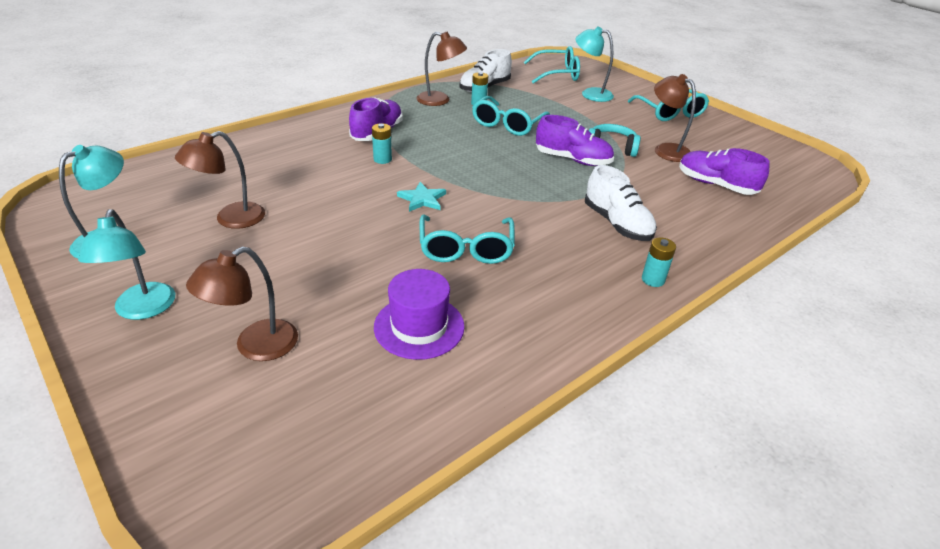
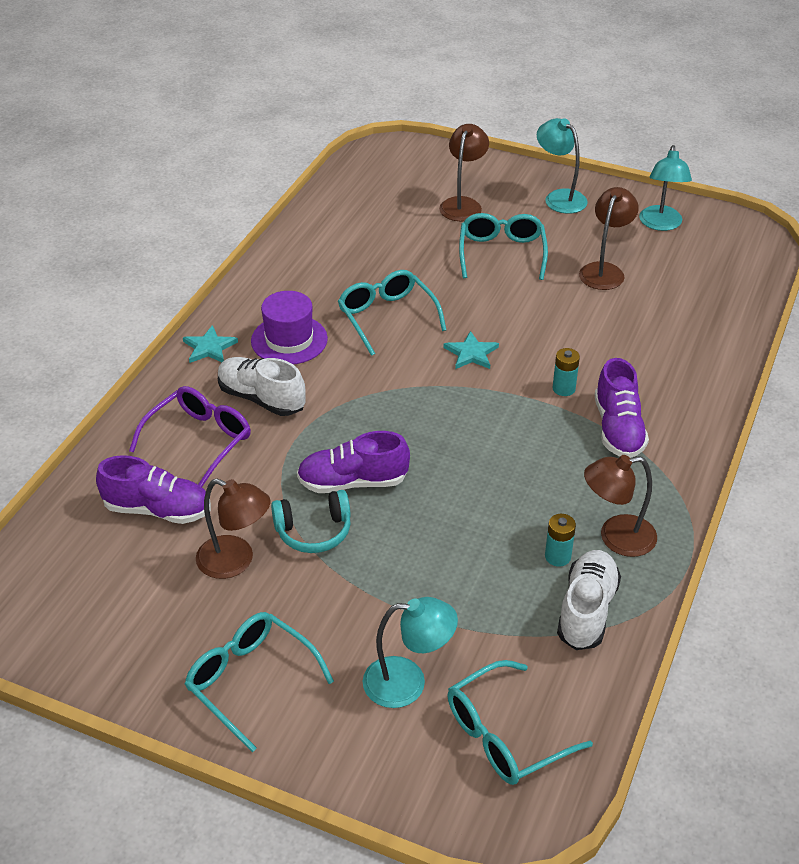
camera: 155 degrees right, 5 degrees up
purple hat [374,269,465,360] -> purple hat moved to [251,291,328,364]
turquoise glasses [472,96,550,136] -> turquoise glasses moved to [459,213,548,280]
turquoise battery [642,237,676,287] -> turquoise star [183,325,238,363]
none -> purple glasses [129,386,251,487]

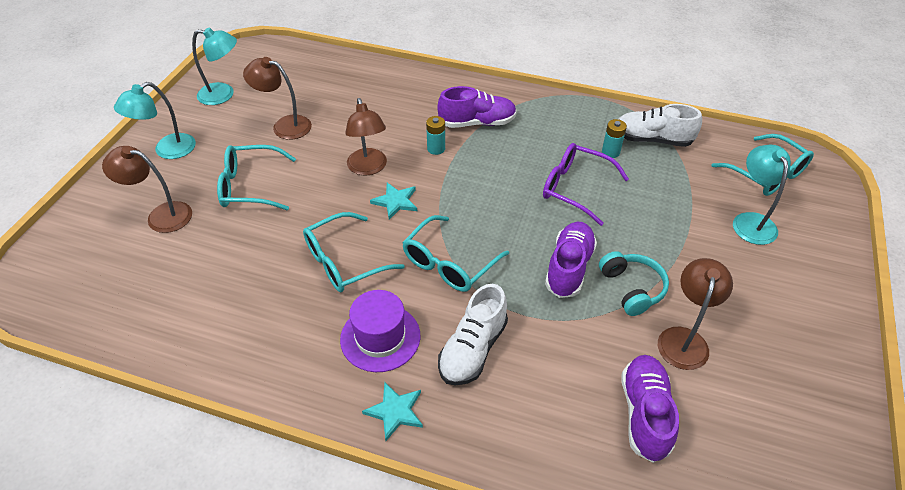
camera: 95 degrees left, 5 degrees up
purple glasses [129,386,251,487] -> purple glasses moved to [543,143,629,226]
turquoise glasses [185,612,334,752] -> turquoise glasses moved to [402,215,509,292]
purple shoe [297,431,410,493] -> purple shoe turned 150 degrees counterclockwise [545,222,597,298]
brown lamp [584,455,657,557] -> brown lamp moved to [345,98,387,176]

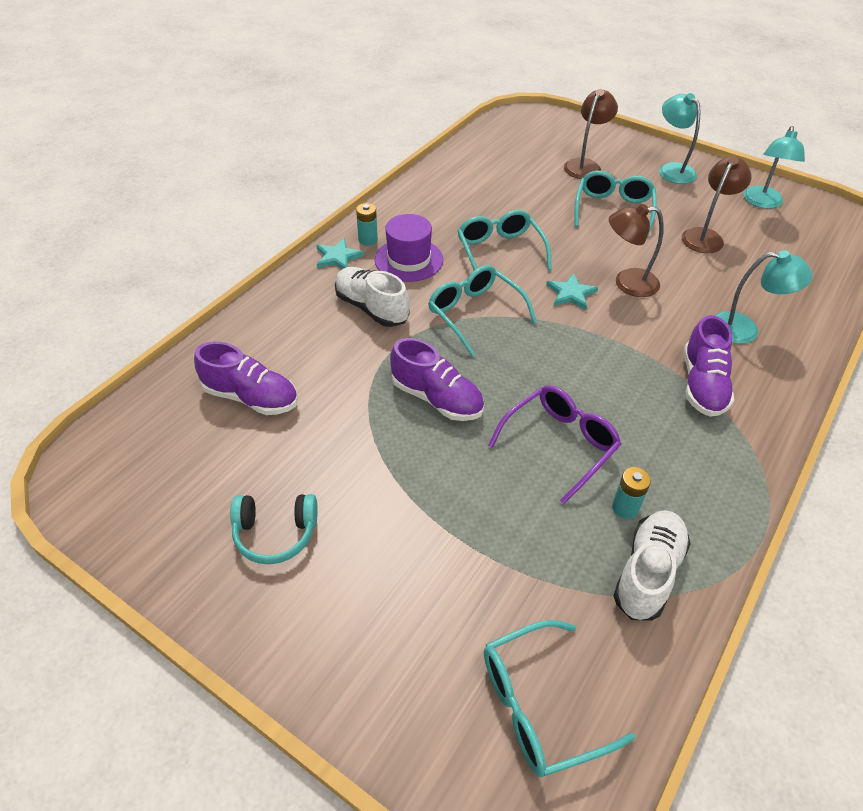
camera: 105 degrees right, 0 degrees up
turquoise battery [426,116,445,155] -> turquoise battery moved to [356,203,378,246]
turquoise headphones [599,251,669,316] -> turquoise headphones moved to [230,494,318,564]
brown lamp [658,258,733,370] -> none
turquoise lamp [733,145,791,245] -> turquoise lamp moved to [714,251,813,344]

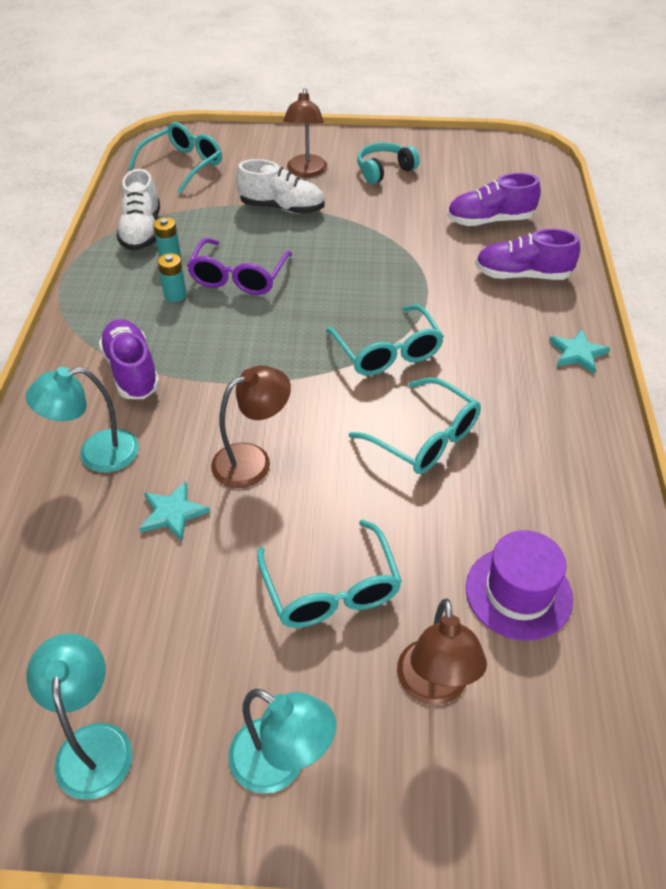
camera: 150 degrees right, 0 degrees up
white shoe [335,267,410,327] -> white shoe moved to [236,159,325,214]
turquoise battery [356,203,378,246] -> turquoise battery moved to [158,253,187,302]
purple hat [375,214,443,282] -> purple hat moved to [466,530,573,641]
purple shoe [390,338,484,421] -> purple shoe moved to [475,228,580,280]
turquoise glasses [428,265,537,356] -> turquoise glasses turned 45 degrees clockwise [326,305,444,376]
turquoise star [546,273,598,310] -> turquoise star moved to [139,481,210,542]
brown lamp [682,156,752,253] -> brown lamp moved to [283,88,327,177]

